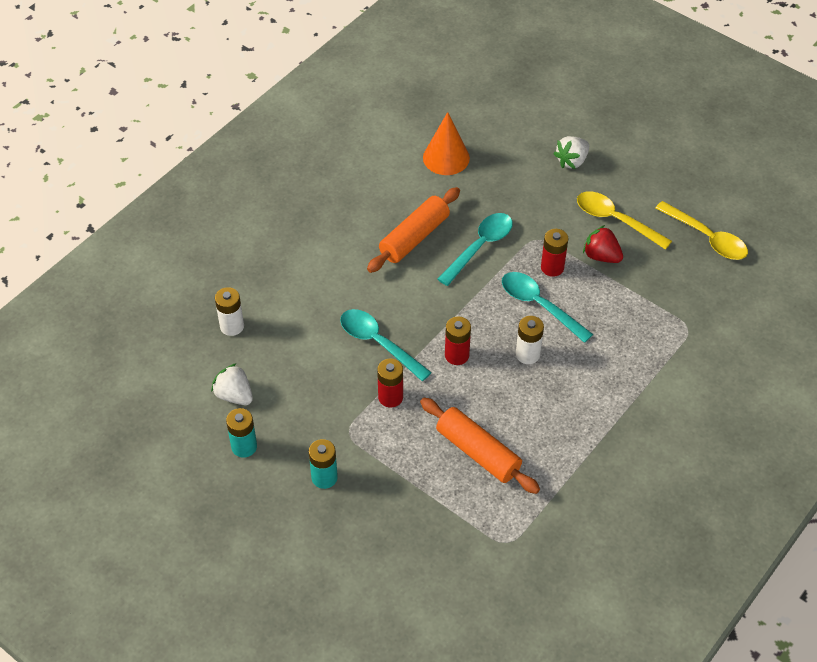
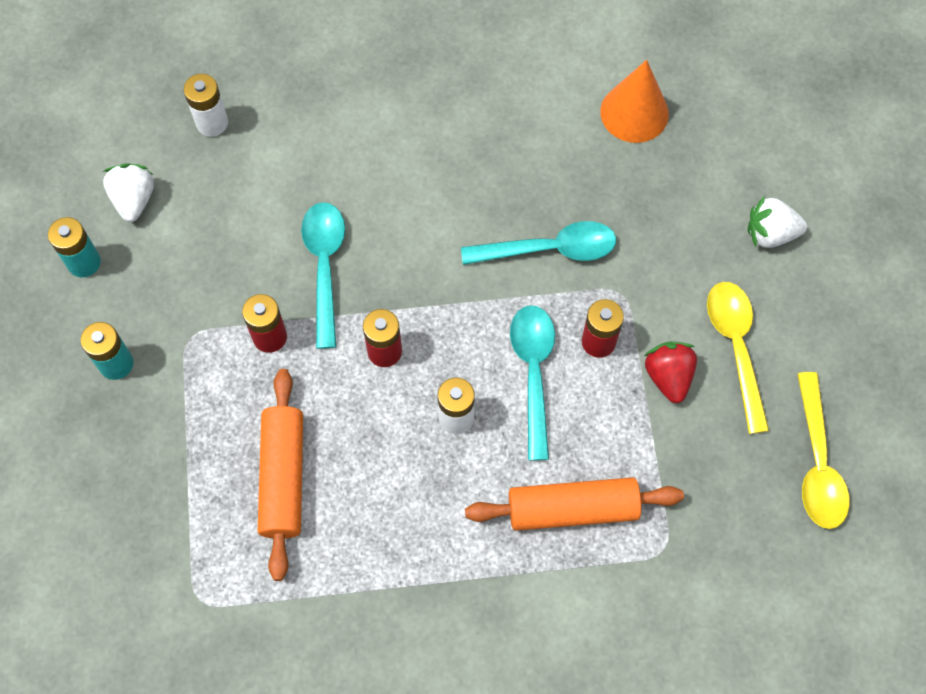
camera: 45 degrees right, 15 degrees up
orange rolling pin [367,187,460,273] -> orange rolling pin moved to [465,477,684,531]

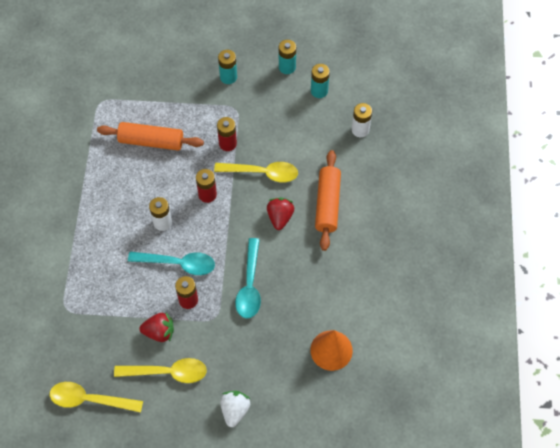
camera: 100 degrees right, 5 degrees down
white strawberry [103,164,154,222] -> turquoise battery [311,64,330,98]
turquoise spoon [301,202,345,349] -> yellow spoon [214,162,298,182]
orange rolling pin [465,477,684,531] -> orange rolling pin moved to [315,150,341,251]
none -> red strawberry [267,198,294,230]

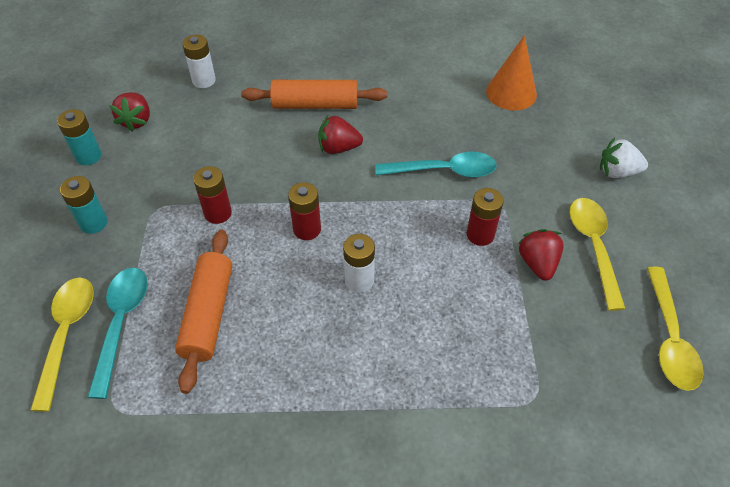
camera: 95 degrees left, 10 degrees down
turquoise spoon [128,251,215,275] -> turquoise spoon moved to [88,268,148,399]
yellow spoon [214,162,298,182] -> yellow spoon moved to [30,277,94,412]
turquoise battery [311,64,330,98] -> red strawberry [109,92,150,132]

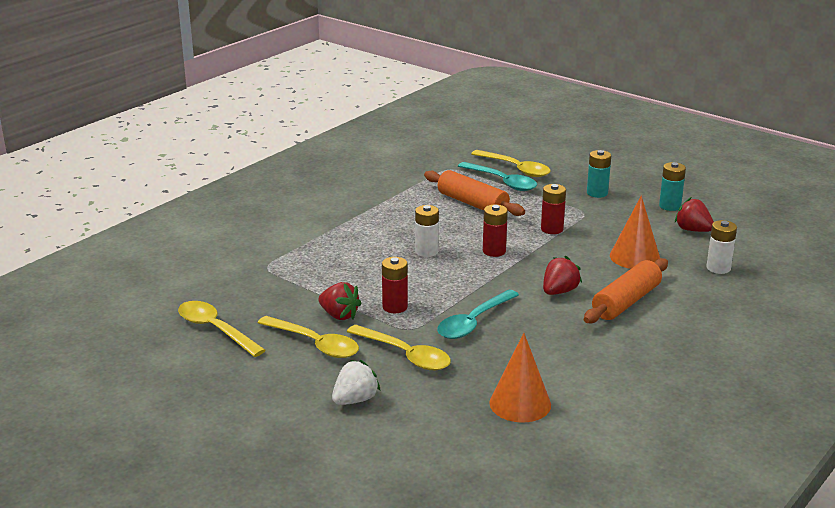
camera: 130 degrees right, 25 degrees down
none -> yellow spoon [347,325,451,370]
none -> orange cone [610,195,660,269]

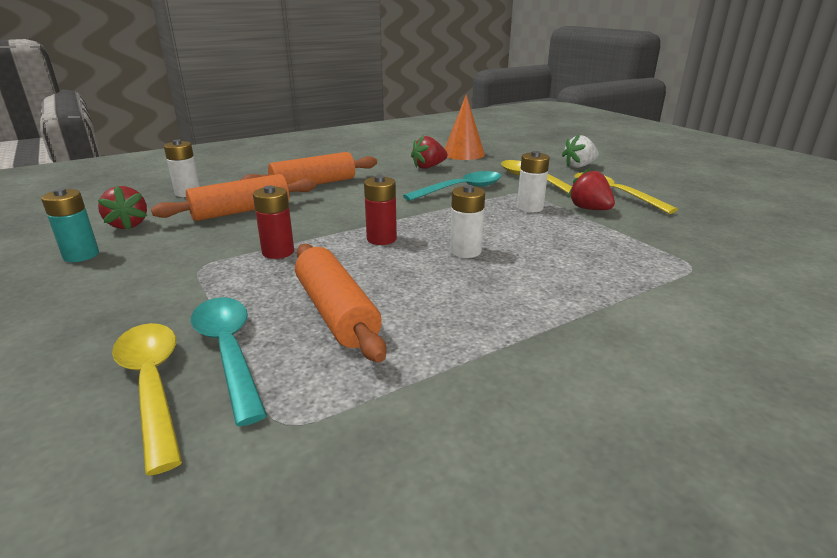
camera: 160 degrees left, 0 degrees up
yellow spoon [178,301,266,357] -> none
red battery [382,257,408,313] -> white battery [517,151,550,212]
red strawberry [543,256,582,295] -> red strawberry moved to [411,135,447,169]
turquoise battery [587,150,611,198] -> none
orange cone [610,195,660,269] -> orange rolling pin [151,174,316,221]

